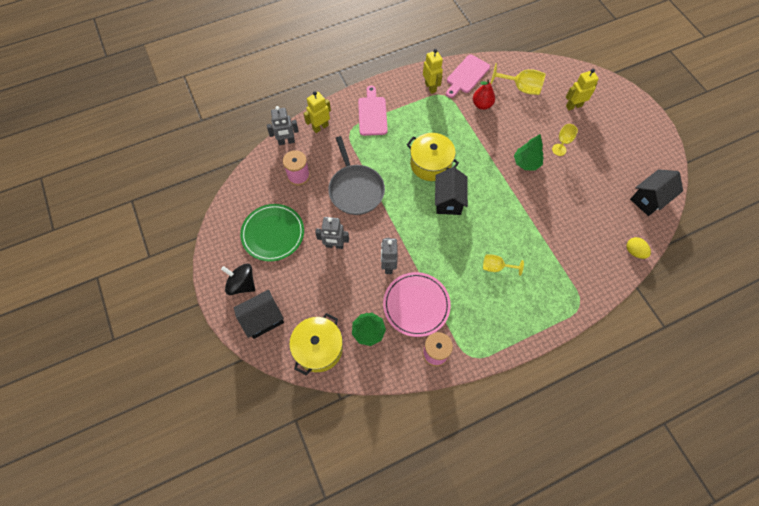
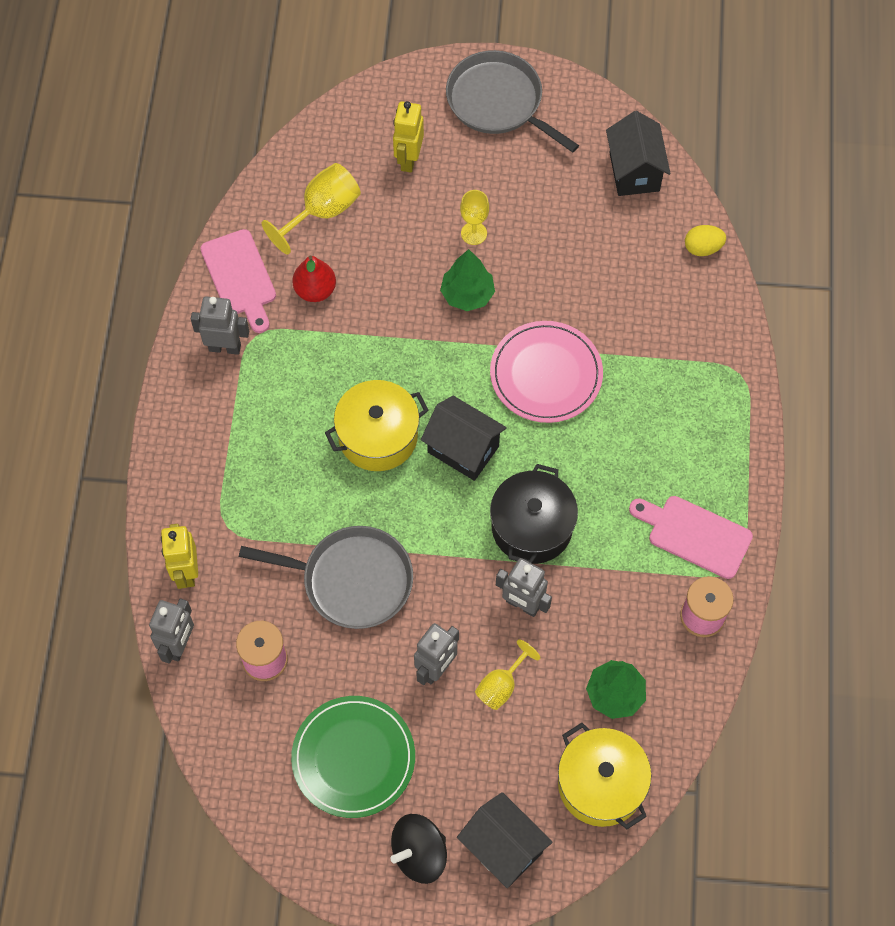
camera: 60 degrees left, 0 degrees up
black house [234,289,284,339] -> black house turned 45 degrees counterclockwise [457,792,553,888]
pink cutting board [358,86,388,136] -> pink cutting board moved to [629,496,753,579]
pink plate [383,272,451,337] -> pink plate moved to [490,321,603,423]
yellow robot [423,49,443,94] -> grey robot [191,296,249,355]
yellow goblet [483,254,524,276] -> yellow goblet moved to [475,639,540,710]
none -> grey pan [446,50,579,153]
none -> black pot [490,464,578,564]

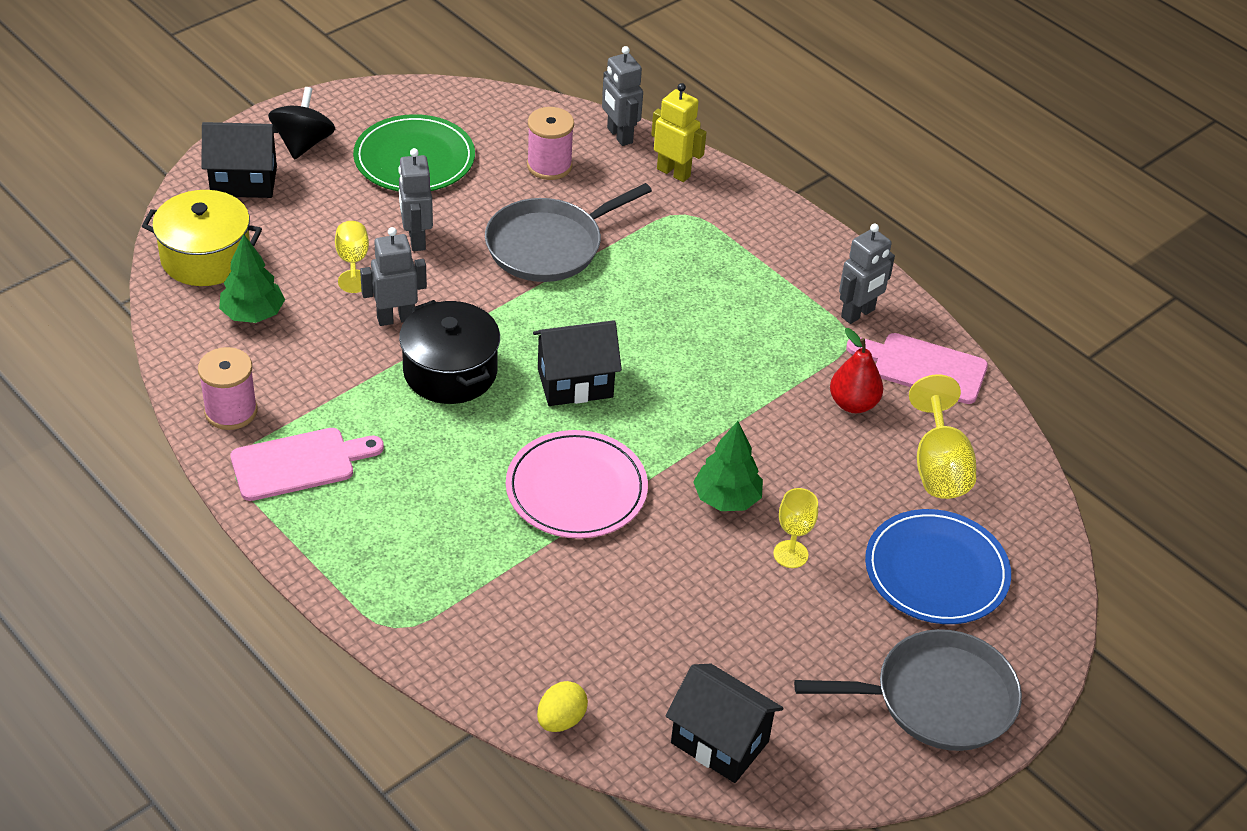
camera: 130 degrees right, 20 degrees down
yellow pot [325,380,429,471] -> none
yellow robot [393,101,424,173] -> blue plate [865,509,1011,624]

